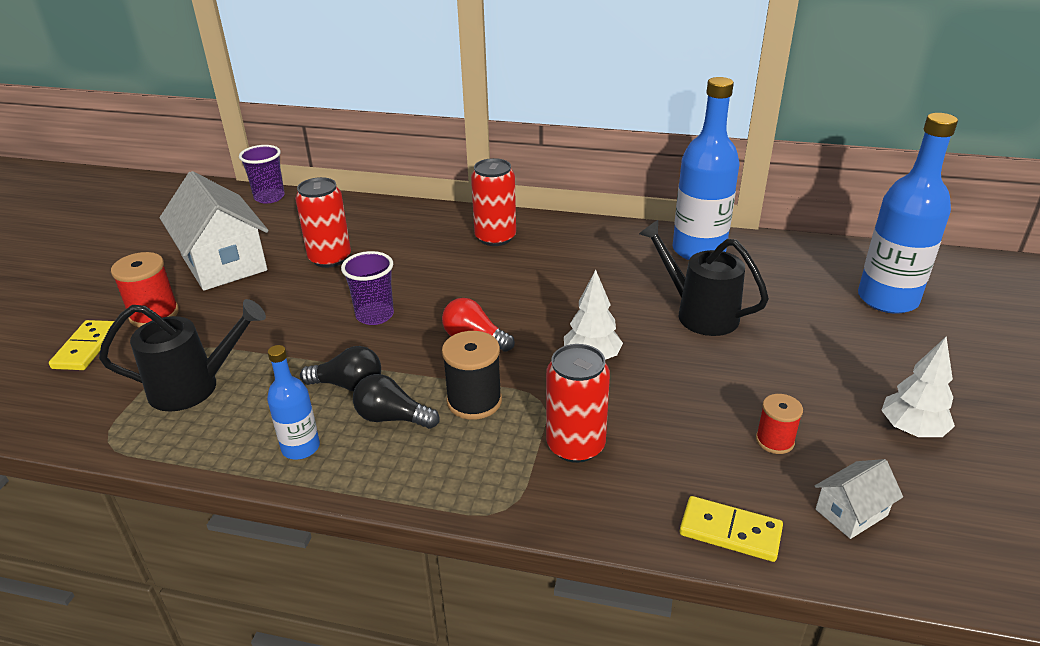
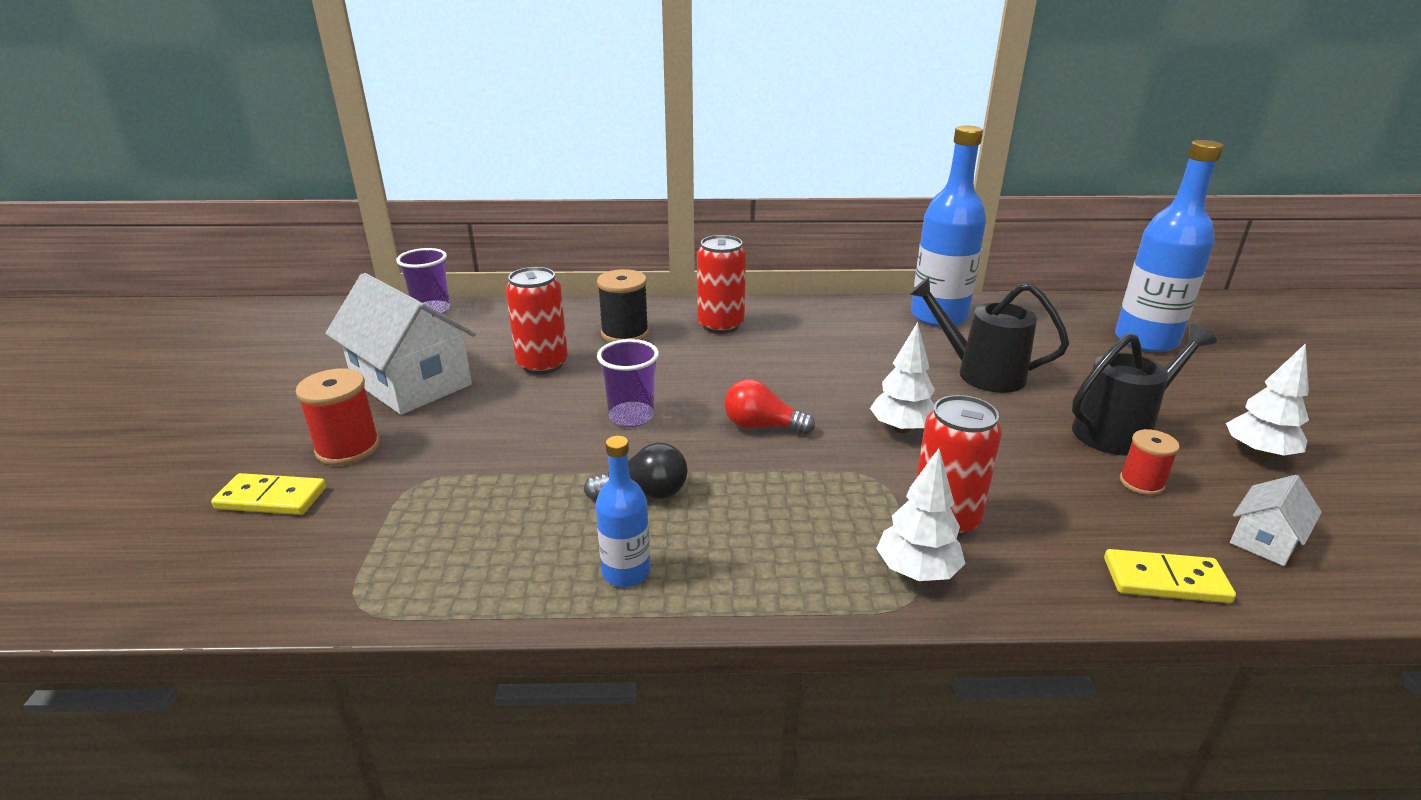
camera: 15 degrees left, 5 degrees down
yellow domino [49,320,114,370] -> yellow domino turned 75 degrees counterclockwise [211,473,326,515]
black watering can [99,299,266,411] -> black watering can moved to [1072,324,1217,456]
black light bulb [353,374,440,429] -> none
black spool [442,331,502,420] -> black spool moved to [597,269,649,342]
none -> white tree [876,448,966,581]

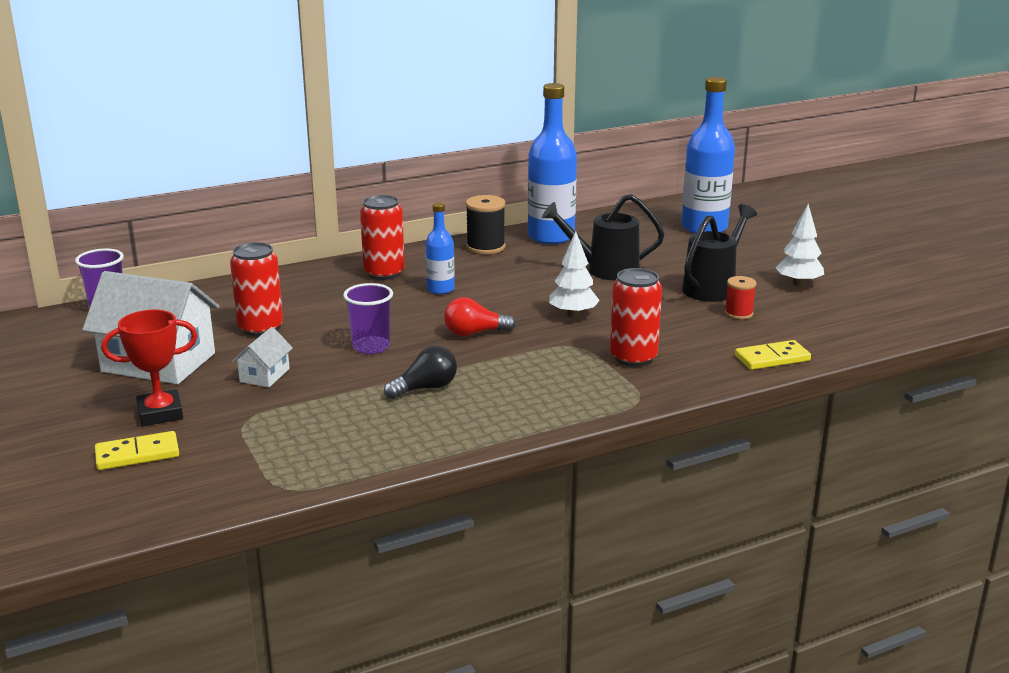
camera: 25 degrees left, 5 degrees down
red spool [296,368,380,466] -> red trophy [101,310,198,426]
blue bottle [595,436,650,587] -> blue bottle moved to [426,203,455,294]
black spool [597,269,649,342] -> black spool moved to [466,195,506,254]
white tree [876,448,966,581] -> none
white house [1230,475,1322,566] -> white house moved to [232,327,293,387]

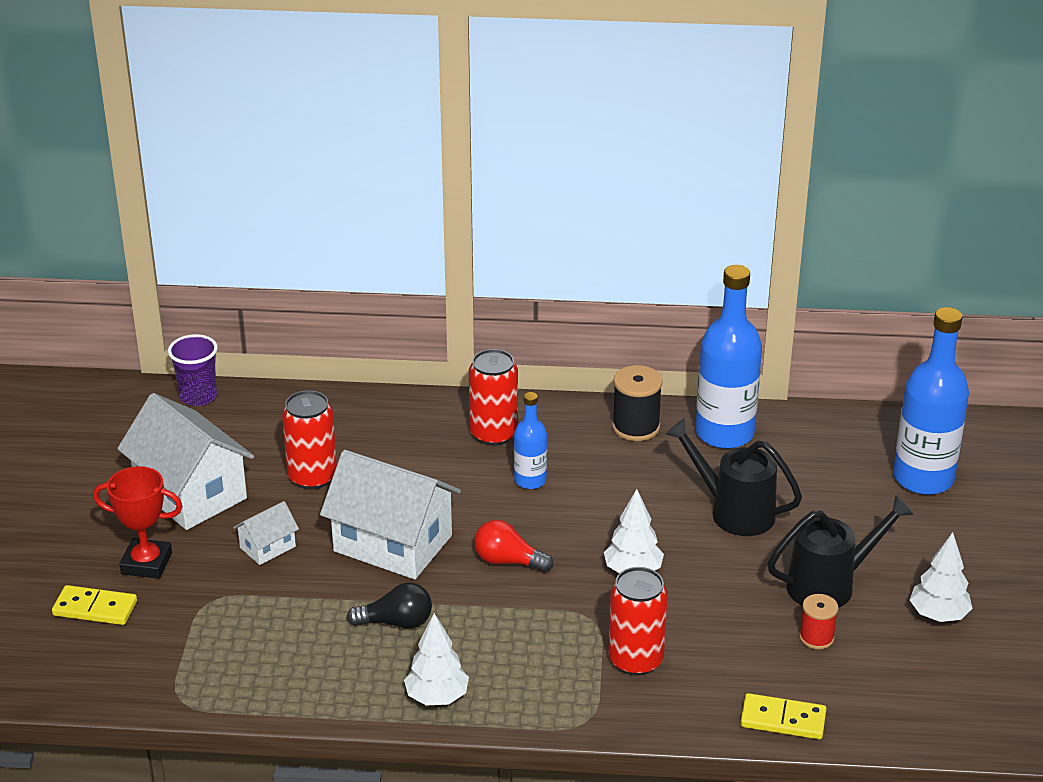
camera: 30 degrees right, 10 degrees up
purple cup [343,283,393,354] -> white house [320,450,461,580]
none -> white tree [404,613,469,706]

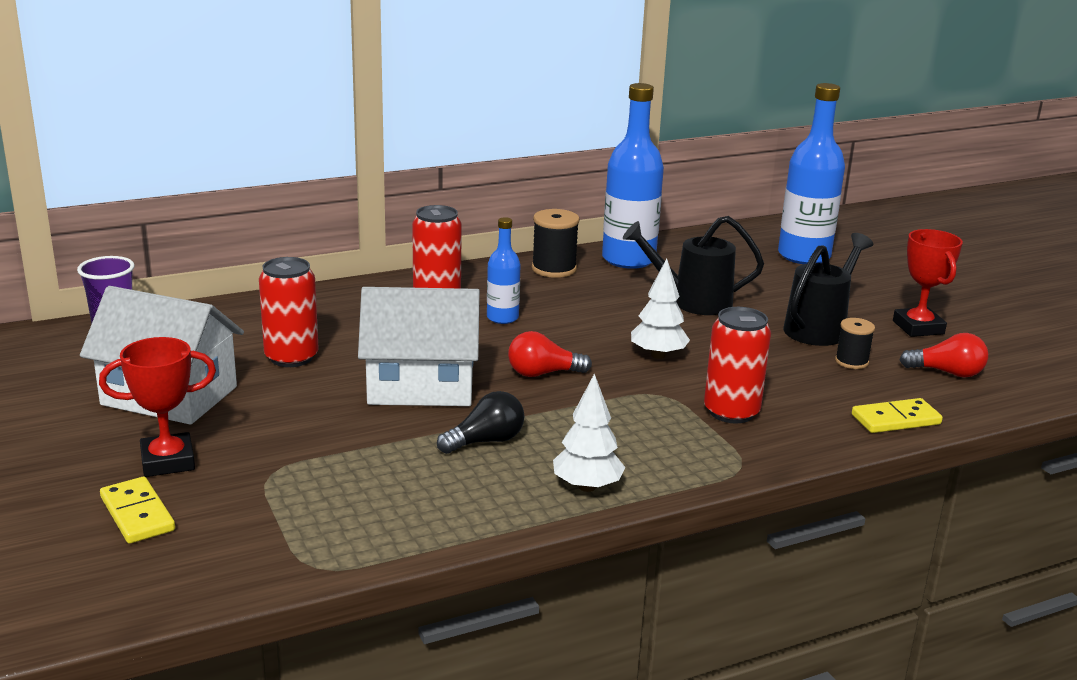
camera: 30 degrees left, 10 degrees down
yellow domino [52,585,137,625] -> yellow domino turned 75 degrees clockwise [100,477,175,544]
white house [233,501,299,565] -> none
red spool [799,594,838,649] -> black spool [835,318,875,369]
white tree [910,532,973,622] -> red trophy [893,229,963,337]
none -> red light bulb [899,333,988,377]

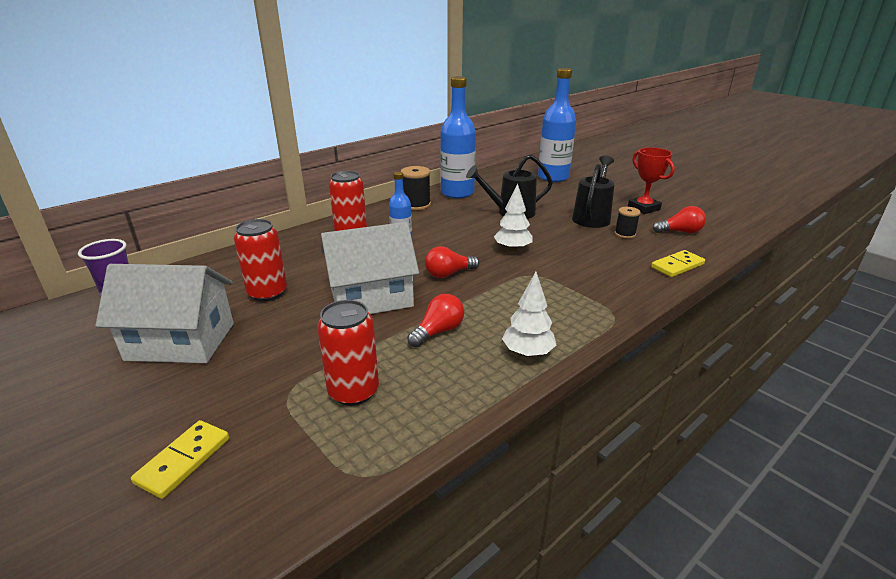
camera: 15 degrees left, 5 degrees up
red trophy [99,337,216,477] -> none
yellow domino [100,477,175,544] -> yellow domino turned 75 degrees clockwise [131,420,229,499]
black light bulb [437,391,524,454] -> red light bulb [407,294,464,347]
red can [704,307,771,423] -> red can moved to [317,300,379,406]

